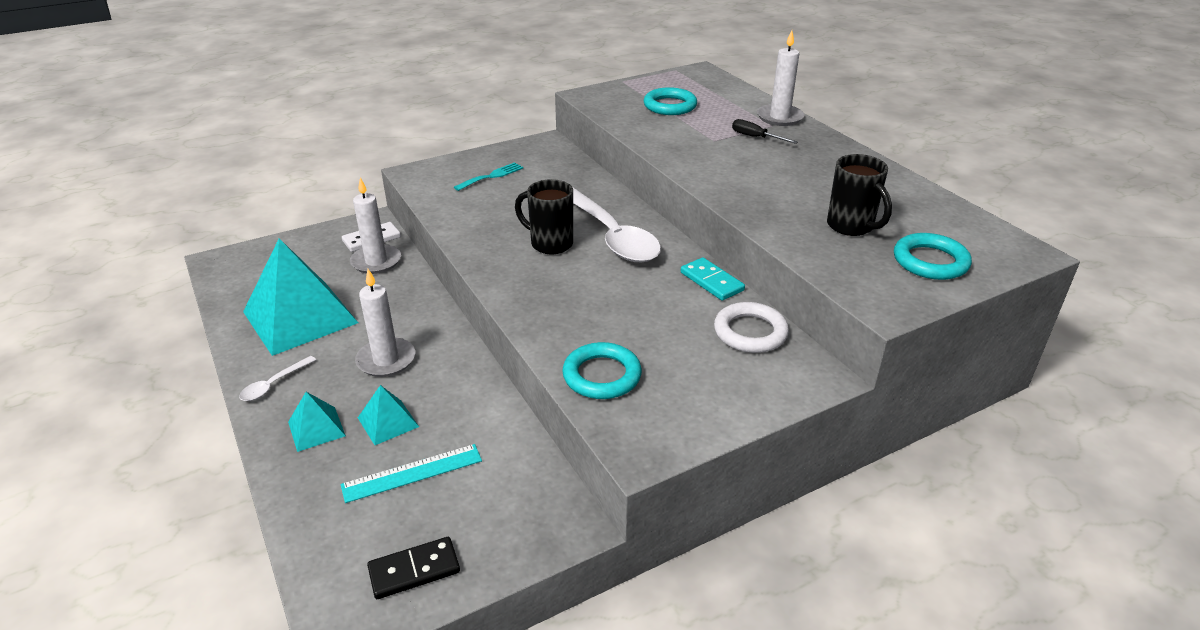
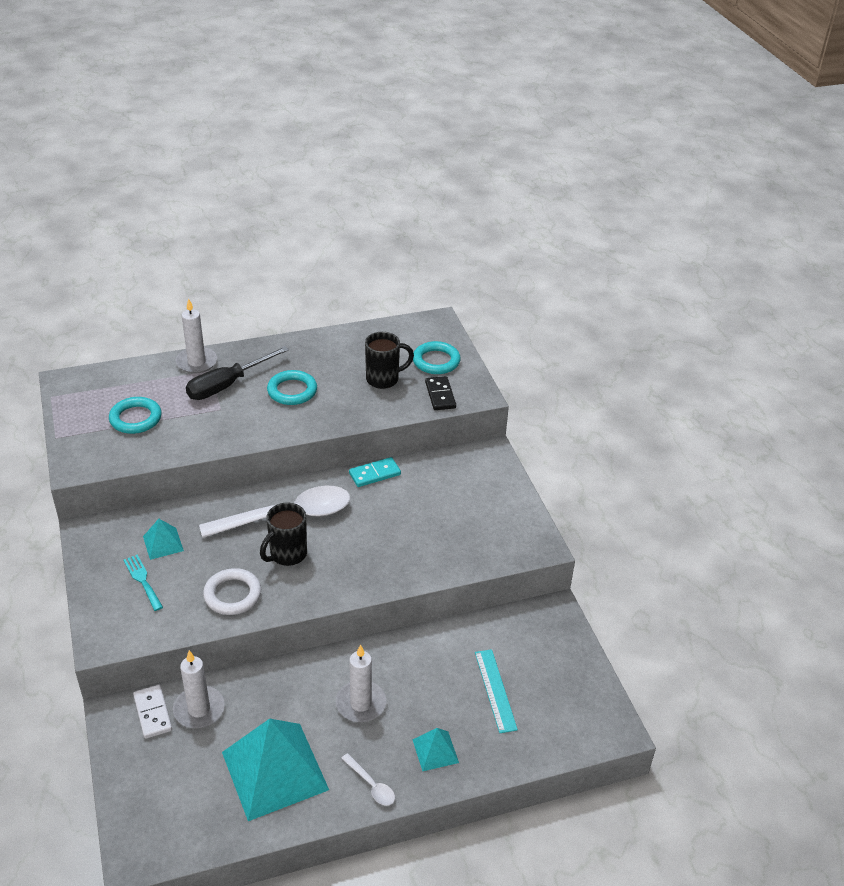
camera: 80 degrees left, 5 degrees up
turquoise pyramid [358,385,419,445] -> turquoise pyramid moved to [143,519,184,560]
black domino [367,537,460,599] -> black domino moved to [425,376,456,410]
turquoise ring [562,342,642,399] -> turquoise ring moved to [267,370,317,405]
white ring [714,302,789,353] -> white ring moved to [203,568,261,615]
black screwdriver [732,119,798,144] -> black screwdriver [186,346,289,400], size x1.93

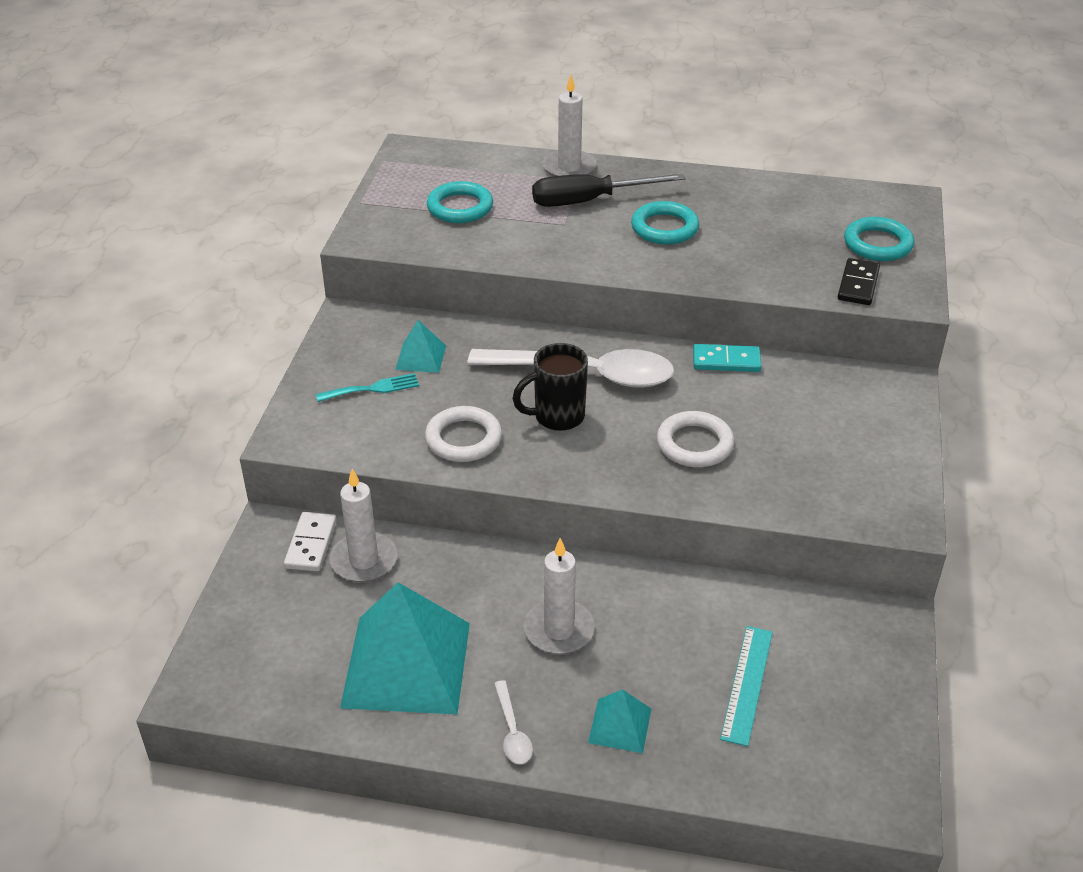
camera: 30 degrees right, 0 degrees up
turquoise fork [123,555,163,611] -> turquoise fork turned 75 degrees clockwise [316,373,419,402]
black mug [365,332,414,389] -> none
none -> white ring [657,411,734,467]

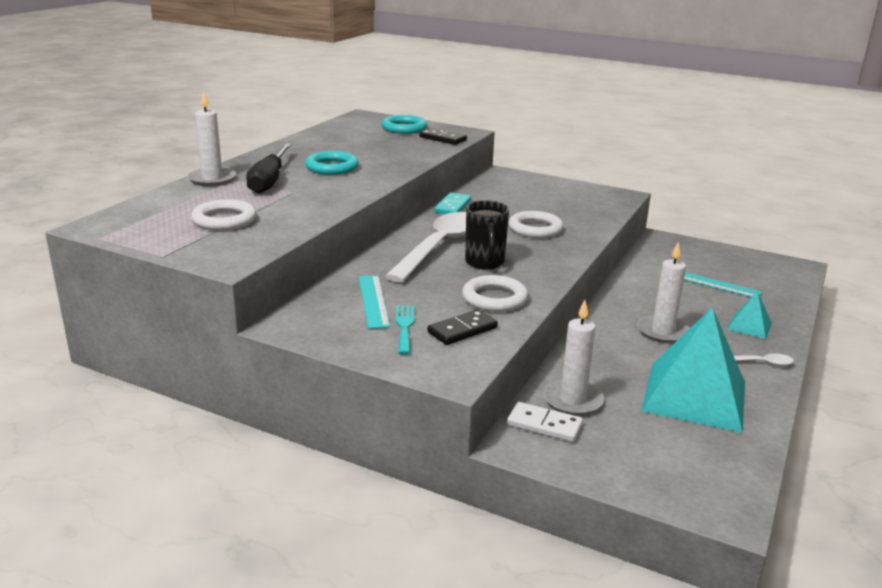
camera: 75 degrees left, 15 degrees down
turquoise pyramid [395,320,446,373] -> turquoise ruler [359,275,390,329]
turquoise ring [427,181,493,223] -> white ring [191,199,256,231]
none -> black domino [428,309,498,345]

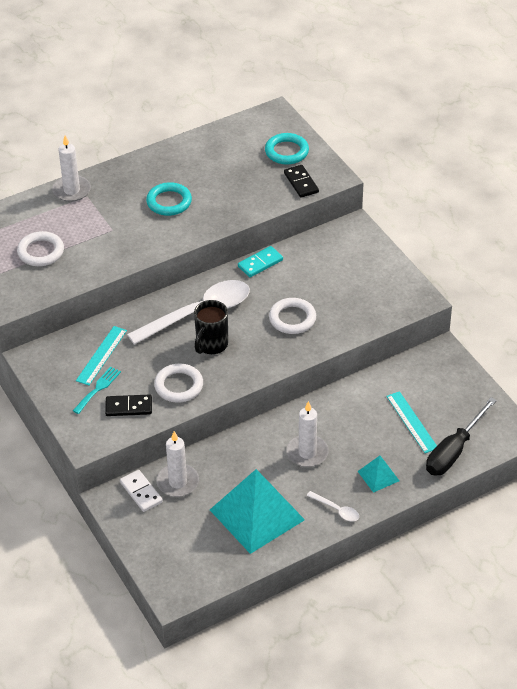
camera: 35 degrees right, 20 degrees up
black screwdriver [246,143,291,194] -> black screwdriver moved to [426,397,497,475]

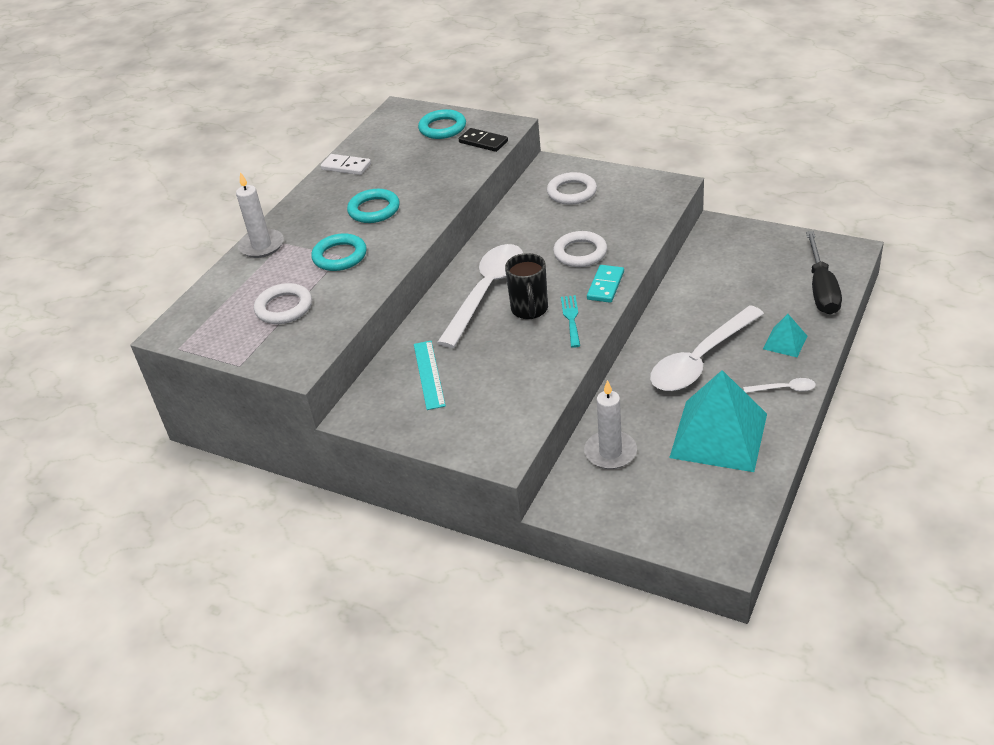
camera: 30 degrees left, 5 degrees down
turquoise fork [73,367,121,414] -> turquoise fork moved to [561,295,580,348]
black domino [105,394,152,416] -> none
white domino [120,470,163,512] -> white domino moved to [321,154,371,175]
white ring [154,364,203,403] -> white ring moved to [547,172,597,205]
turquoise domino [238,246,283,277] -> turquoise domino moved to [587,265,624,303]
white candle [287,401,329,467] -> white spoon [650,305,764,391]
turquoise ruler [386,391,437,453] -> none
none -> turquoise ring [311,233,367,271]

